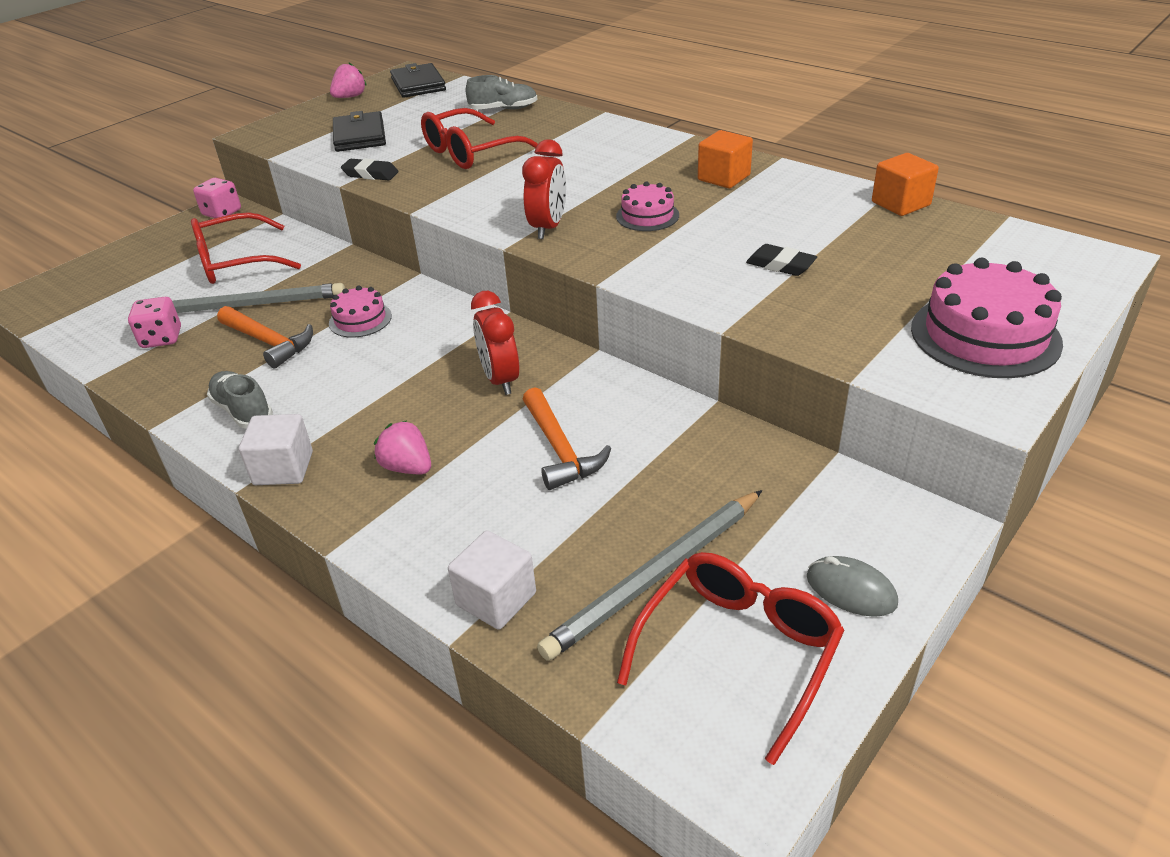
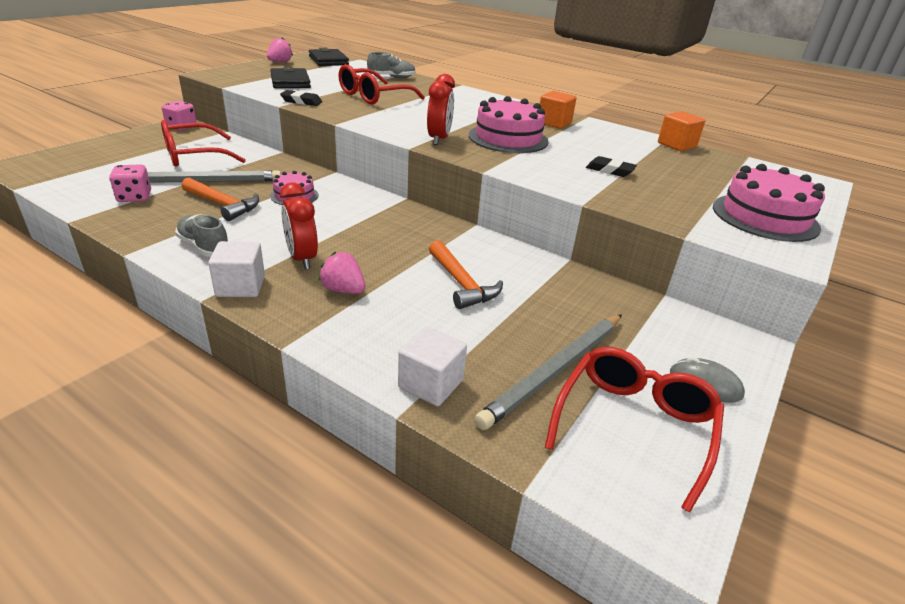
camera: 10 degrees left, 5 degrees down
red clock [471,291,519,395] -> red clock moved to [280,183,318,269]
pink cake [616,181,679,231] -> pink cake [469,96,549,153], size x1.80

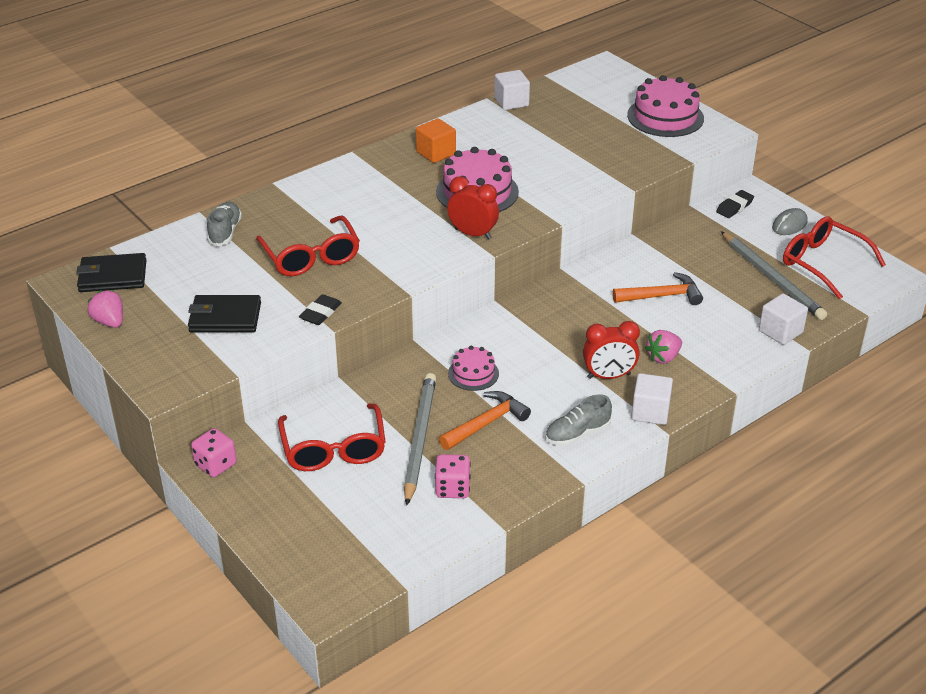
camera: 70 degrees left, 5 degrees up
black eraser [586,156,637,177] -> black eraser moved to [716,190,754,218]
orange cube [658,111,705,151] -> white cube [495,70,530,110]

